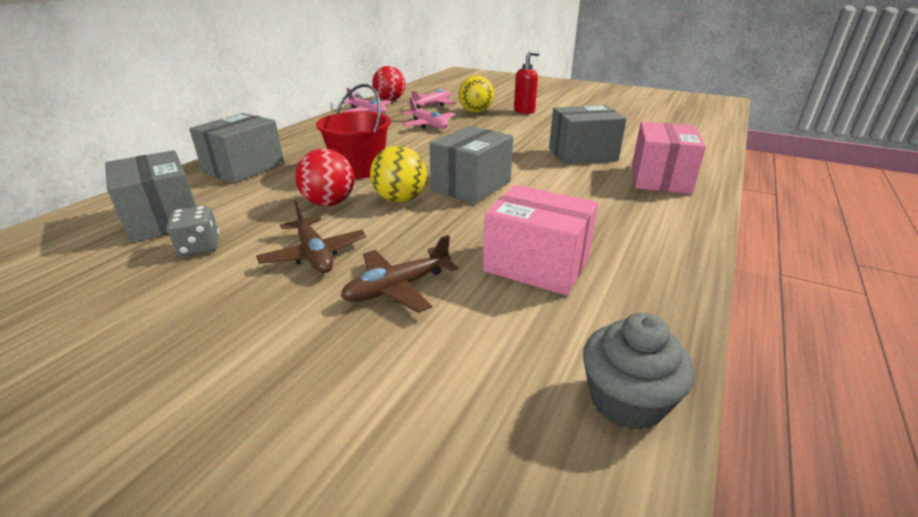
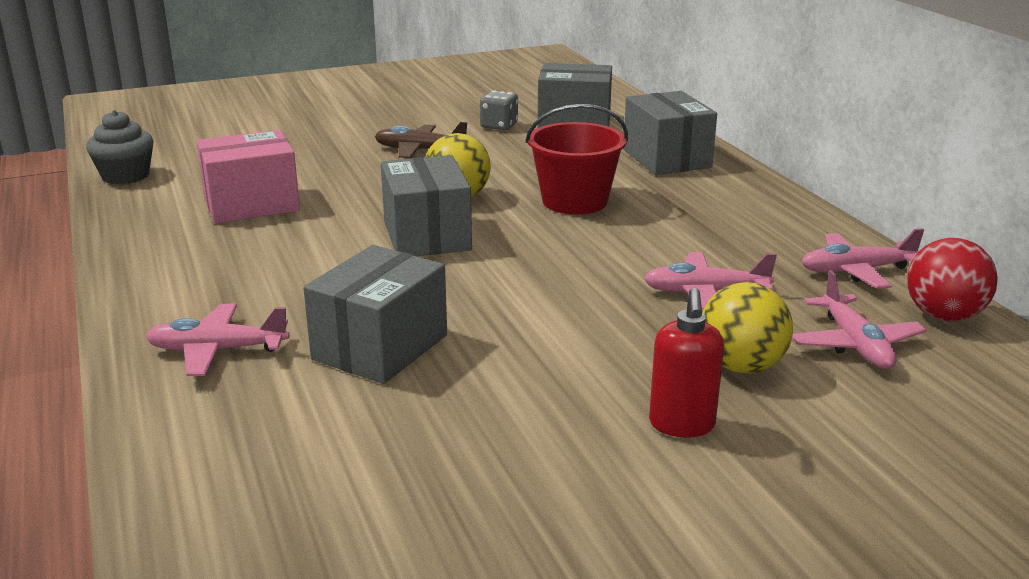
camera: 130 degrees right, 5 degrees down
red ball [295,149,354,206] -> none
brown plane [340,235,458,313] -> none
pink box [632,122,706,194] -> pink plane [145,304,290,376]

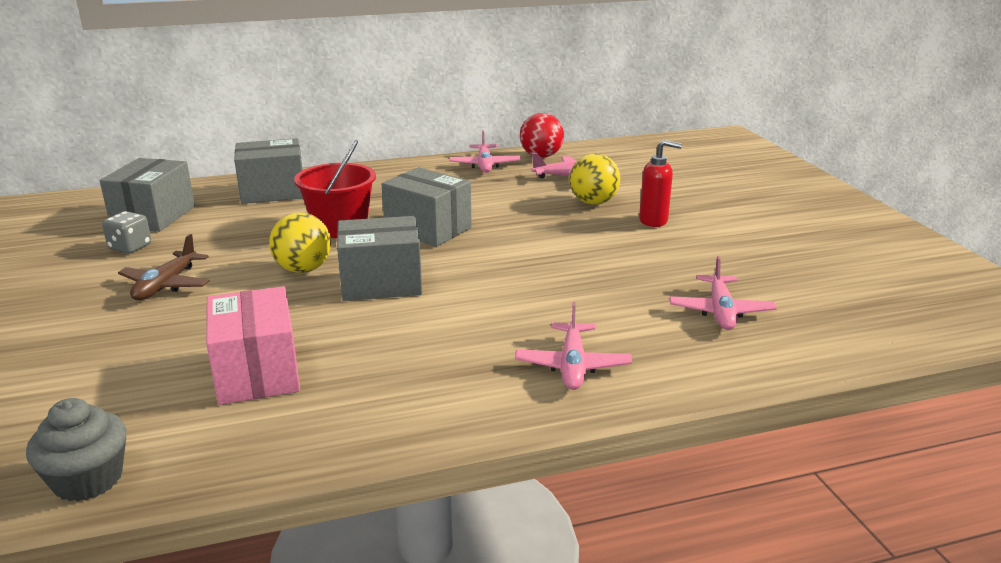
camera: 85 degrees left, 0 degrees up
grey box [303,245,447,384] -> grey box moved to [381,167,472,247]
pink plane [644,252,777,310] -> pink plane moved to [669,256,777,330]

